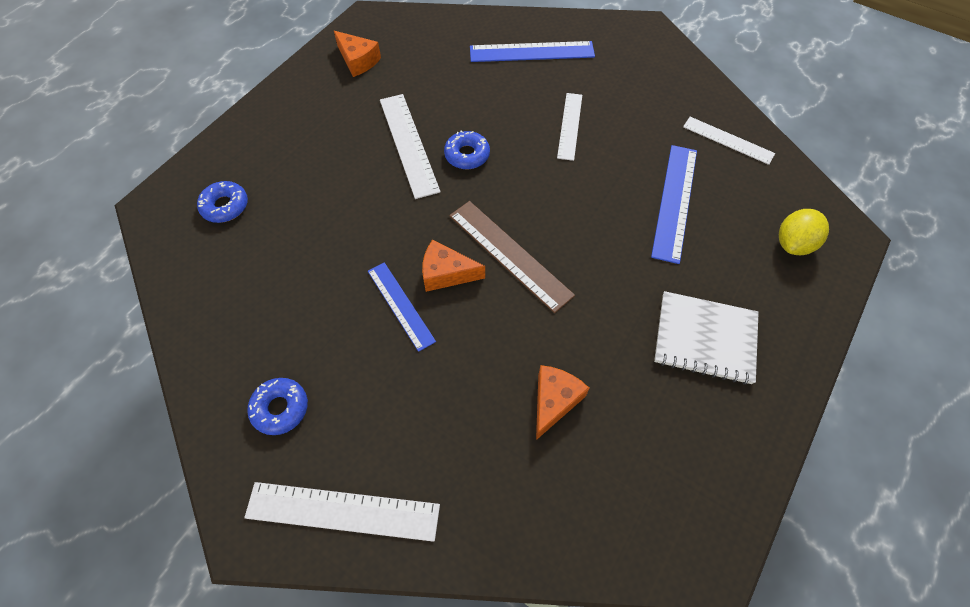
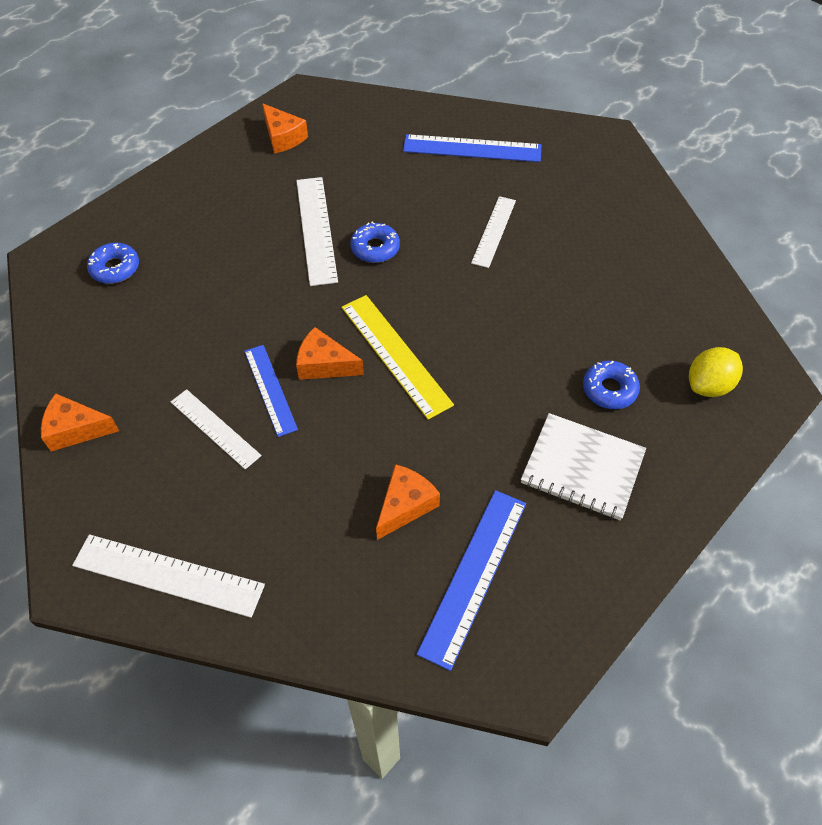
camera: 10 degrees right, 5 degrees down
blue donut [247,378,308,435] -> blue donut moved to [583,361,640,409]
brown ruler [449,201,575,313] -> yellow ruler [341,295,454,420]
blue ruler [651,145,697,264] -> blue ruler moved to [417,490,526,671]
white ruler [683,117,775,165] -> white ruler moved to [171,389,262,469]
none -> orange cheese [41,394,119,451]

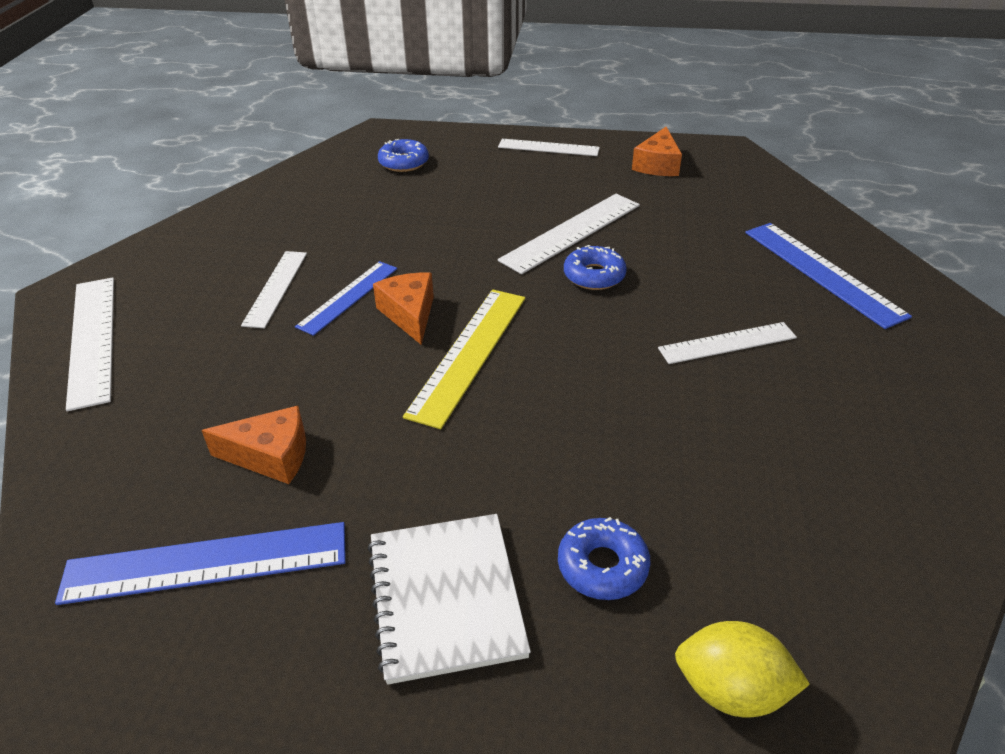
camera: 55 degrees right, 15 degrees down
orange cheese [41,394,119,451] -> none
none -> white ruler [498,139,600,156]

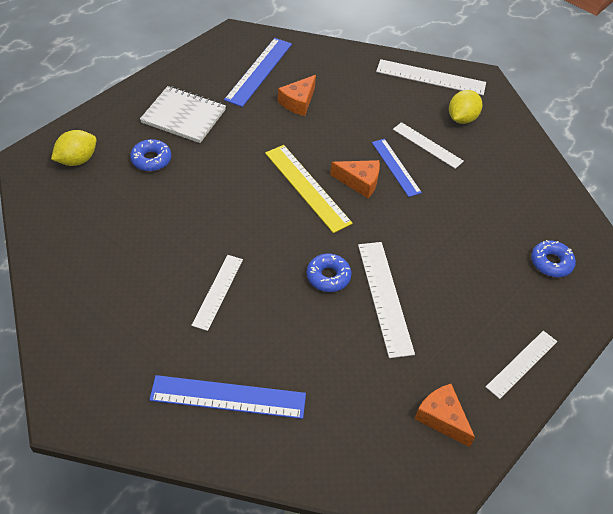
camera: 120 degrees right, 10 degrees up
none -> yellow lemon [449,90,482,124]

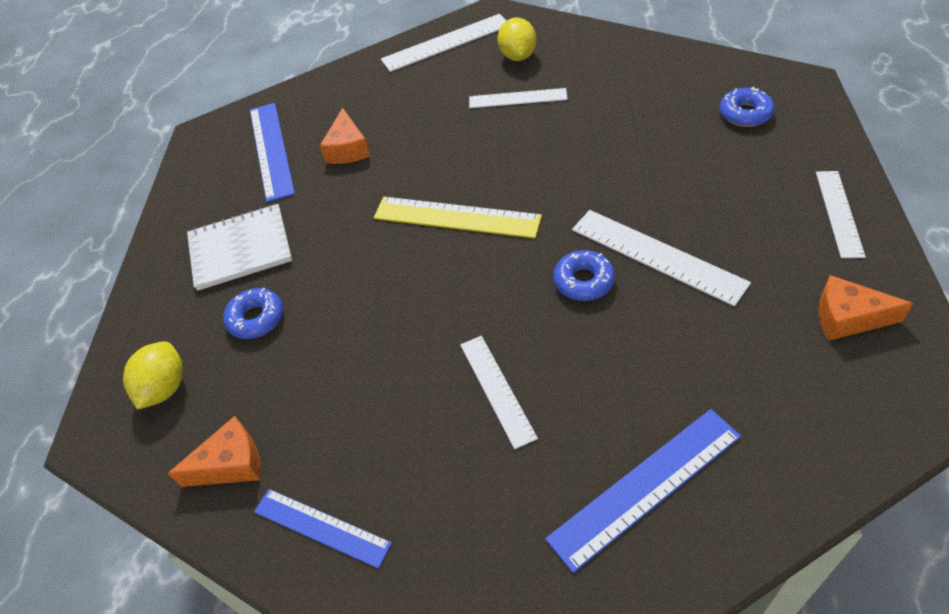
camera: 30 degrees left, 0 degrees up
orange cheese [330,160,380,198] -> orange cheese moved to [167,416,261,487]
blue ruler [372,139,422,197] -> blue ruler moved to [254,489,392,569]

